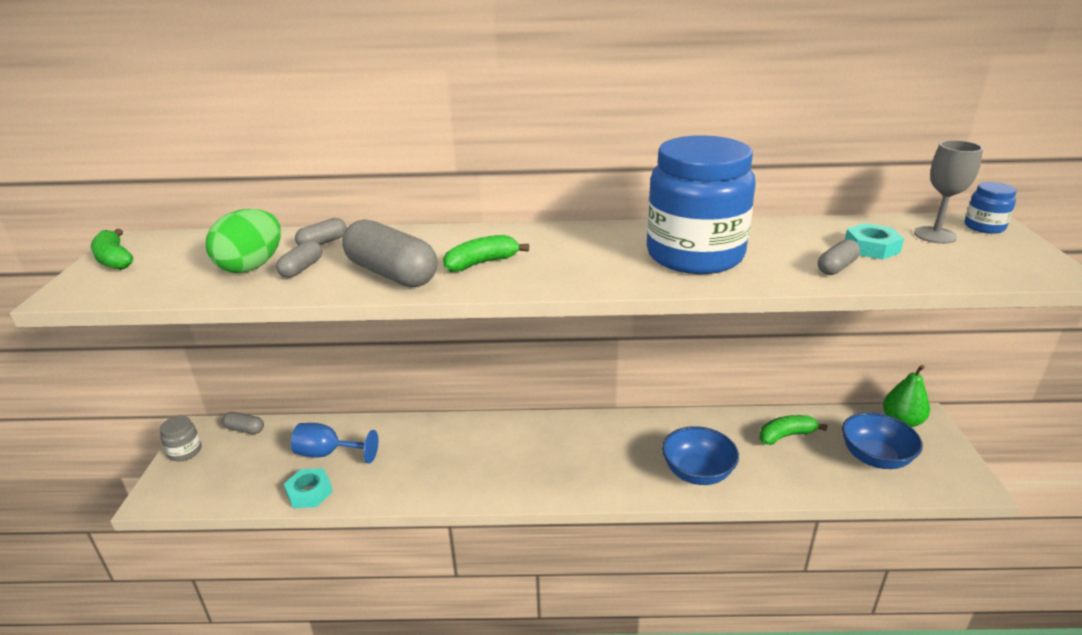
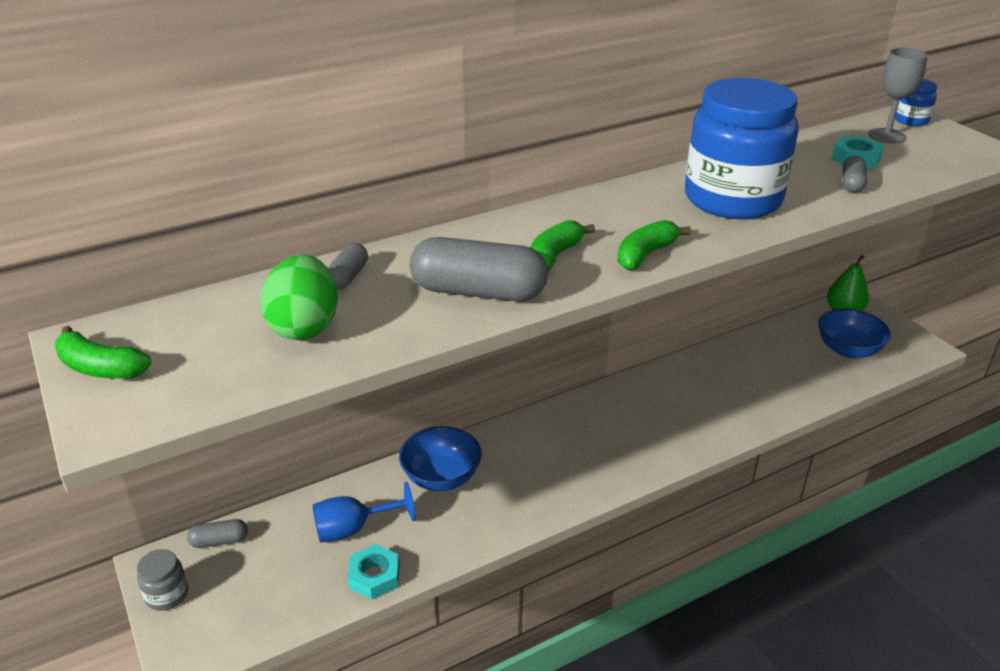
camera: 30 degrees left, 5 degrees up
grey capsule [276,240,322,278] -> none
blue bowl [662,426,739,485] -> blue bowl moved to [399,426,482,491]
green banana [759,415,827,445] -> green banana moved to [617,220,691,270]

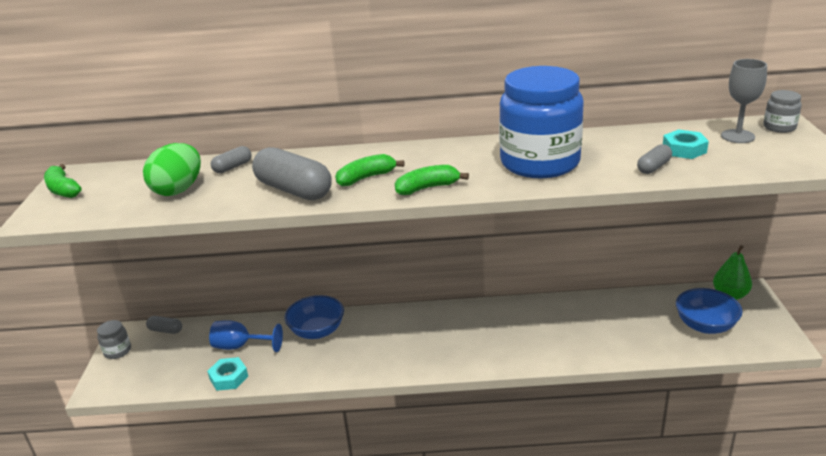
camera: 30 degrees right, 5 degrees down
blue jar [895,79,937,126] -> grey jar [763,90,802,133]

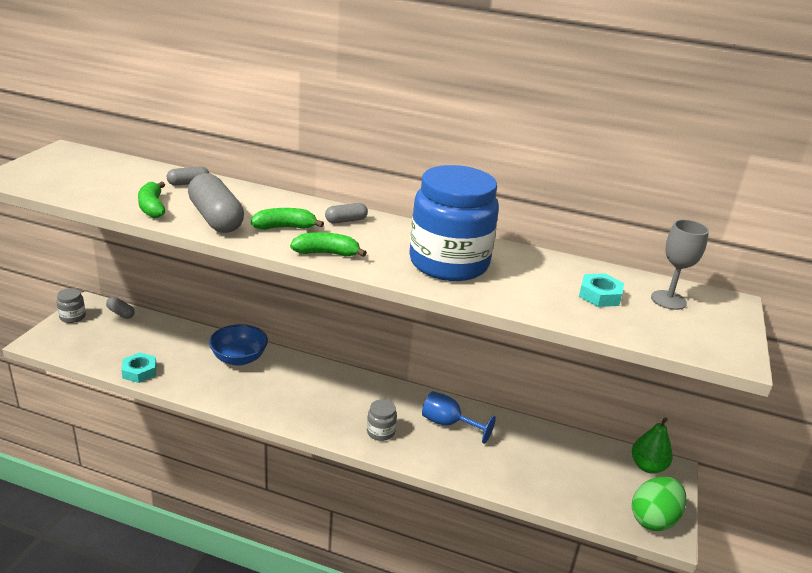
camera: 15 degrees right, 0 degrees up
green banana [44,164,82,198] -> green banana moved to [138,182,165,218]
green egg [143,143,201,196] -> green egg moved to [632,477,687,531]
blue goblet [209,320,283,352] -> blue goblet moved to [422,391,496,444]
grey capsule [637,144,672,174] -> grey capsule moved to [325,203,368,223]
blue bowl [676,288,742,334] -> none
grey jar [763,90,802,133] -> grey jar moved to [367,399,397,441]

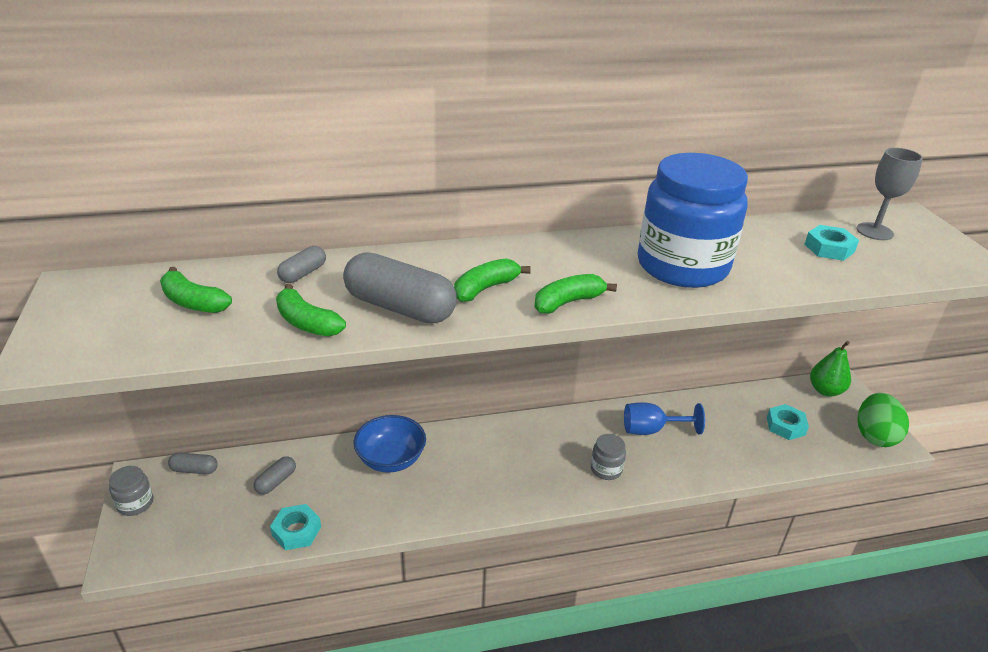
camera: 30 degrees left, 5 degrees up
grey capsule [325,203,368,223] -> grey capsule moved to [254,456,296,495]
none -> green banana [160,267,232,313]
none -> turquoise nut [767,404,809,440]

